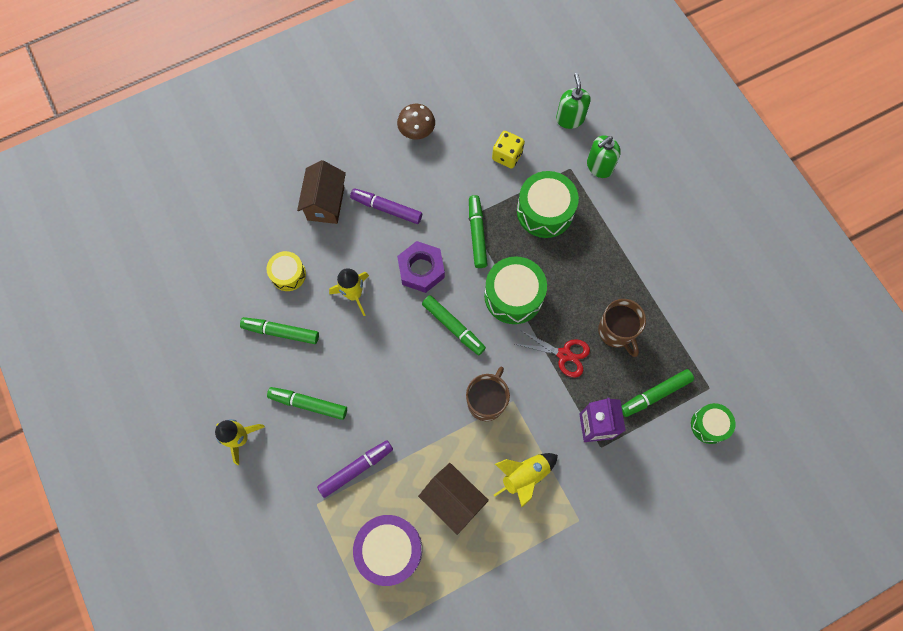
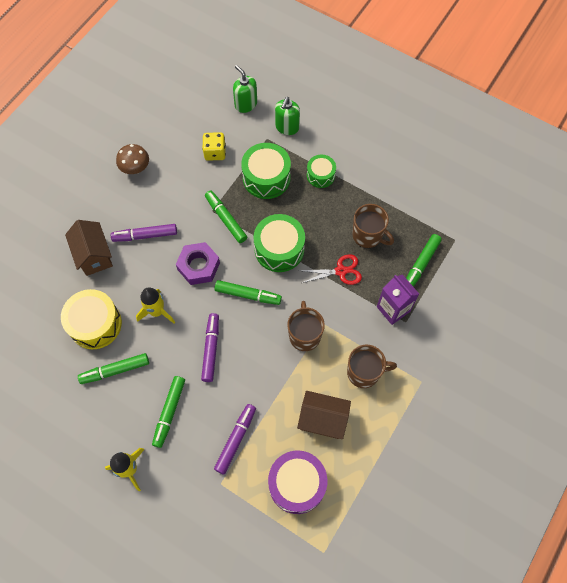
camera: 30 degrees left, 5 degrees down
yellow drum [267,251,306,291] -> yellow drum [61,289,122,349], size x1.67
green marker [267,387,347,420] -> green marker turned 60 degrees counterclockwise [152,376,185,448]
yellow rocket [494,453,558,507] -> brown mug [347,345,397,388]
green drum [691,403,735,444] -> green drum moved to [307,155,336,188]
none -> purple marker [201,313,219,382]

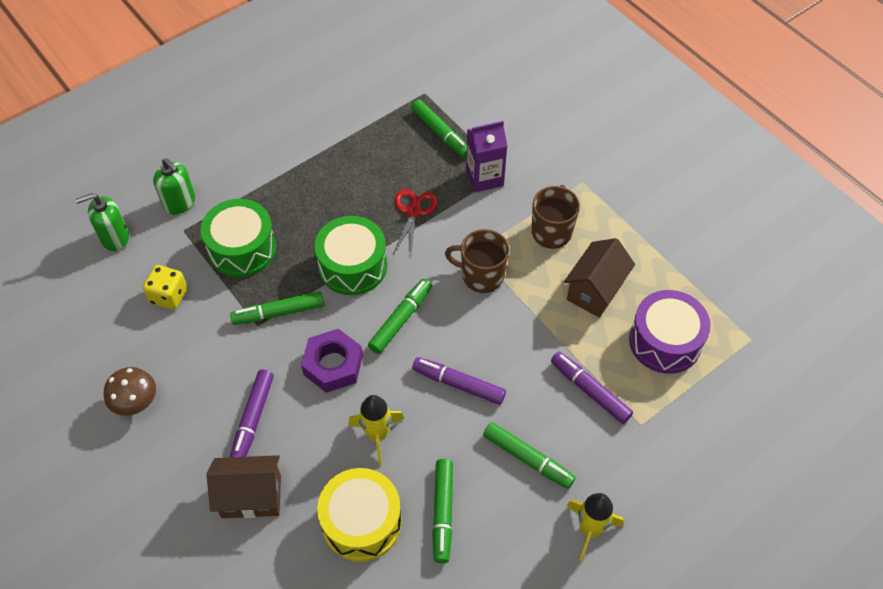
camera: 70 degrees left, 10 degrees down
green drum [307,155,336,188] -> none
brown mug [352,204,394,248] -> none

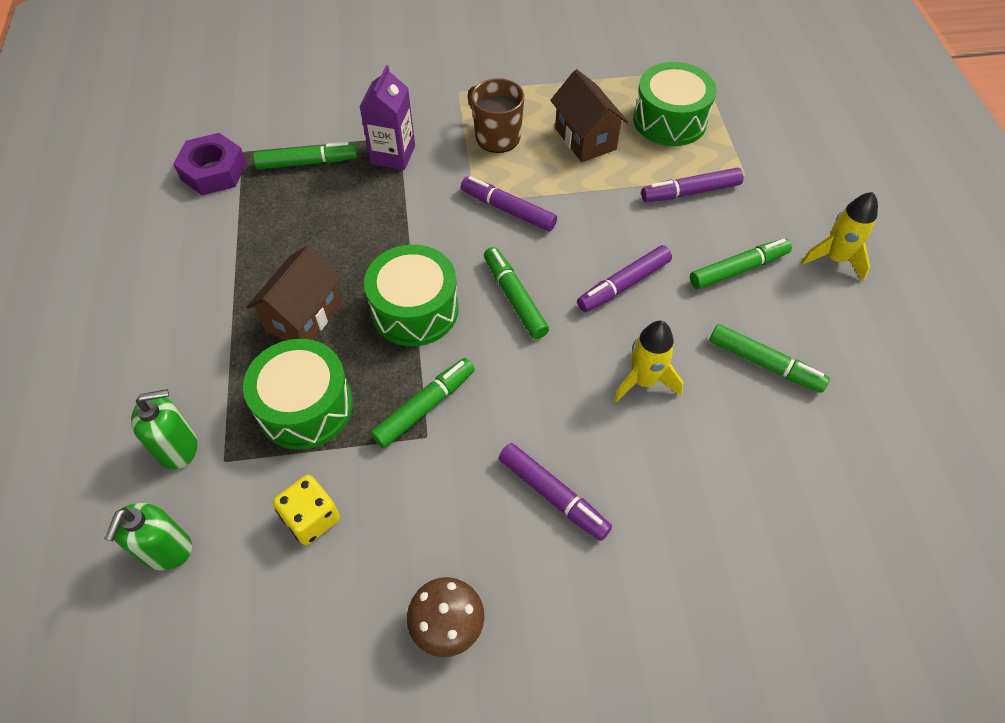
camera: 60 degrees left, 0 degrees up
brown house [207,455,281,518] -> brown house moved to [247,245,342,341]
green marker [230,291,324,325] -> green marker turned 150 degrees counterclockwise [371,358,475,448]
purple nut [301,329,363,393] -> purple nut moved to [173,133,247,195]
yellow drum [317,468,402,562] -> none
red scissors [393,189,438,255] -> none
brown mug [445,229,509,293] -> purple marker [461,176,557,231]
purple drum [629,290,711,374] -> green drum [633,62,716,146]

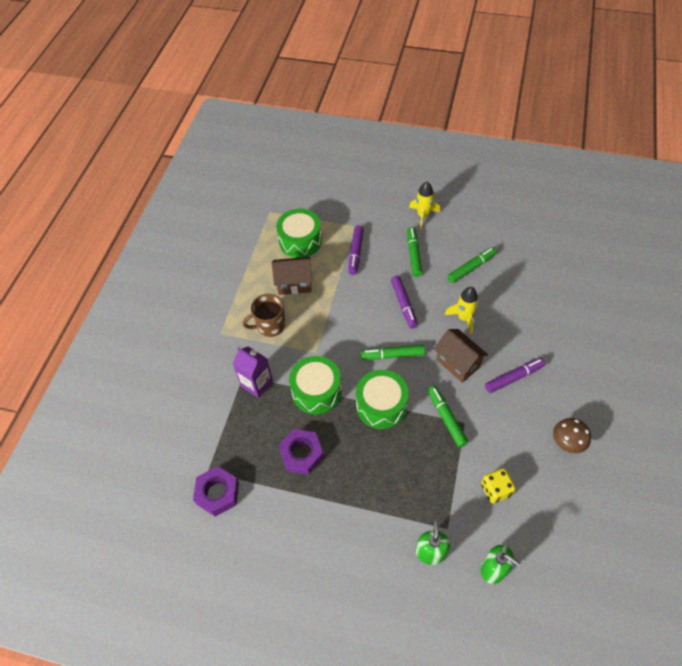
camera: 65 degrees left, 0 degrees up
green drum [243,339,353,450] -> green drum moved to [289,356,342,414]
brown house [247,245,342,341] -> brown house moved to [434,329,488,383]
green marker [253,142,357,170] -> none
purple marker [461,176,557,231] -> none
none -> purple nut [278,429,324,474]

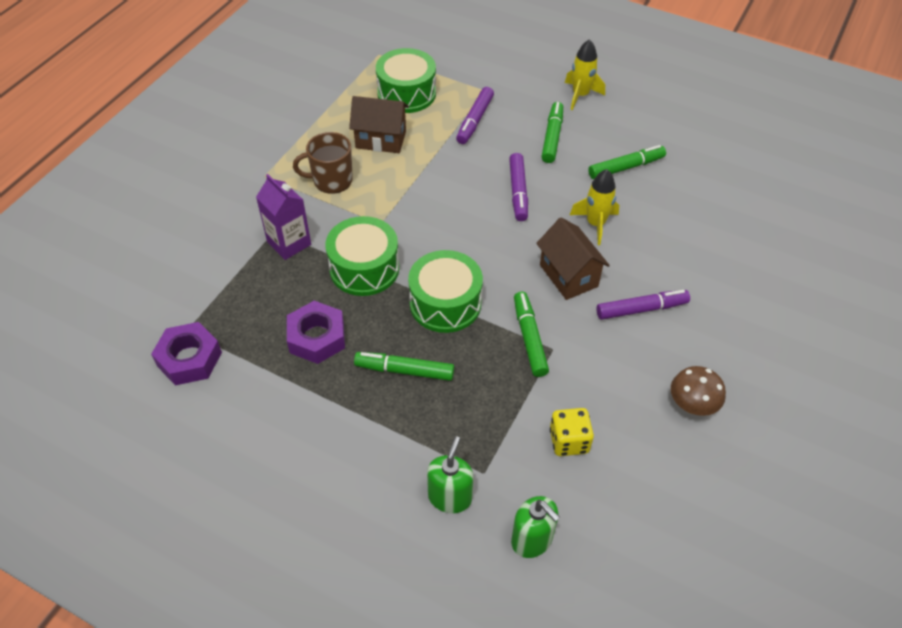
camera: 10 degrees right, 5 degrees down
green marker [361,345,425,360] -> green marker moved to [354,352,454,381]

